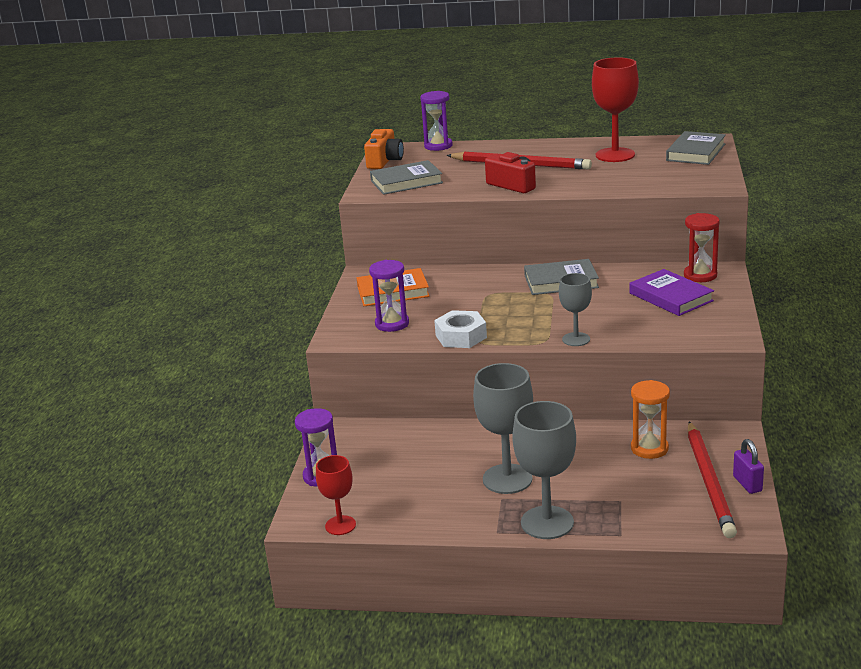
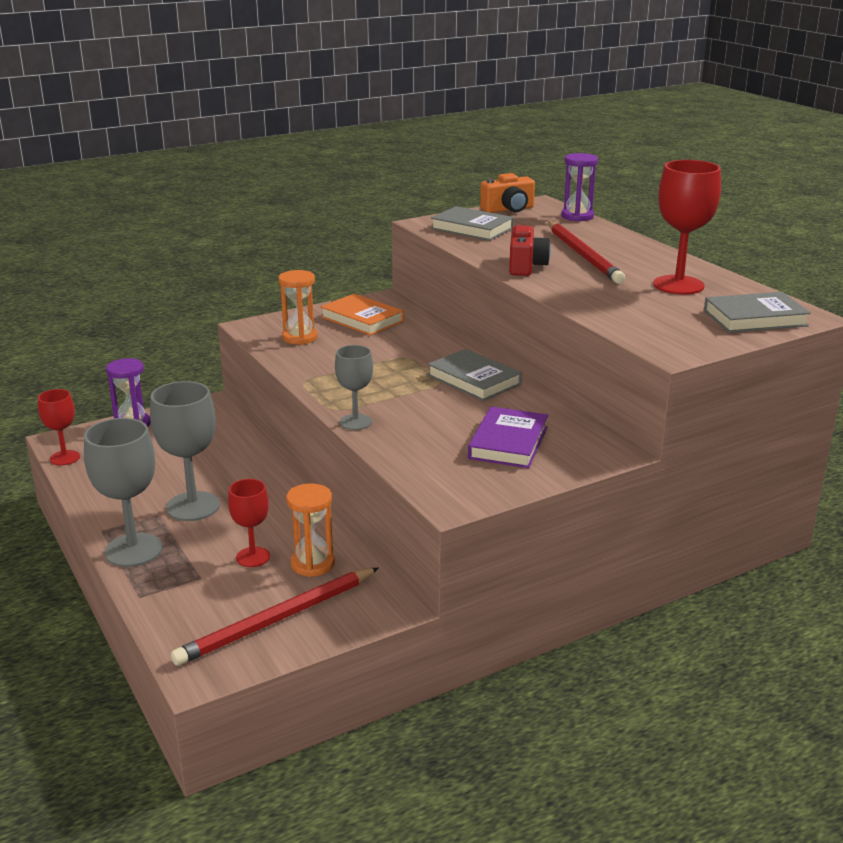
camera: 50 degrees right, 0 degrees up
purple hourglass [369,260,409,332] -> orange hourglass [279,270,318,345]
white nut [434,310,487,348] -> none
red hourglass [684,213,720,282] -> none
purple padlock [733,439,764,494] -> none
none -> red goblet [228,479,270,567]

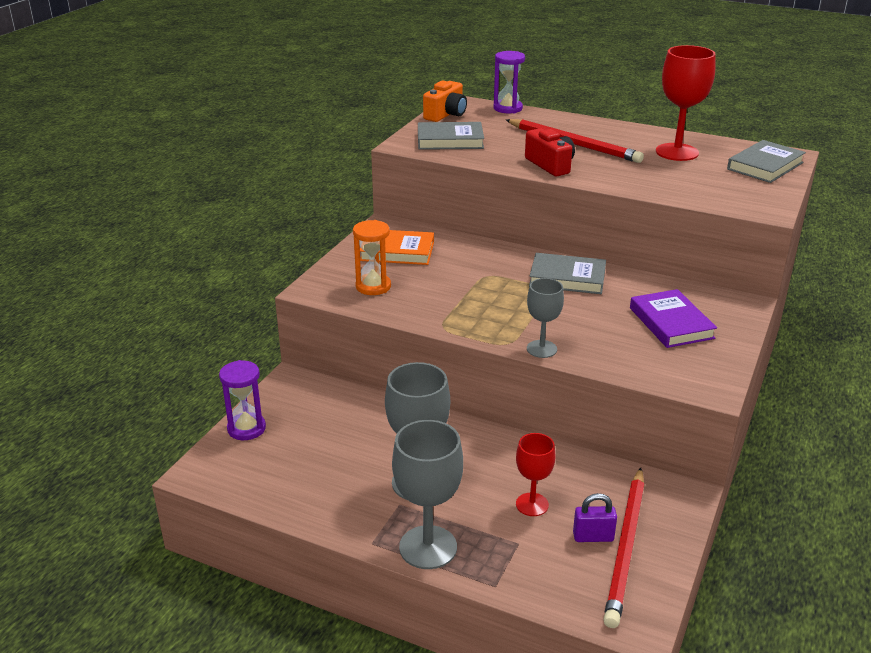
camera: 35 degrees left, 5 degrees up
red goblet [38,389,80,465] -> none
orange hourglass [286,483,335,577] -> none
none -> purple padlock [573,493,617,542]

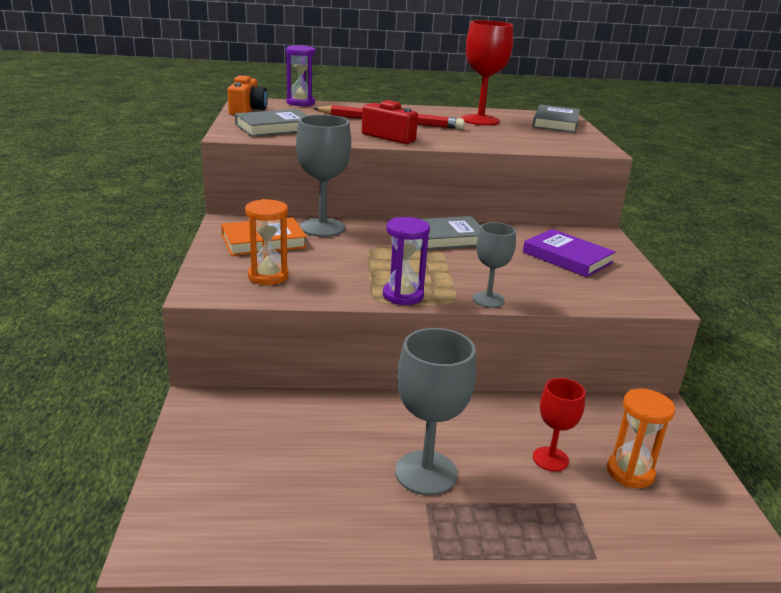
camera: 30 degrees left, 5 degrees down
purple hourglass [219,360,266,440] -> purple hourglass moved to [383,217,430,305]
grey goblet [392,420,463,569] -> grey goblet moved to [296,115,351,237]
purple padlock [573,493,617,542] -> orange hourglass [607,389,675,488]
red pencil [603,468,644,628] -> none

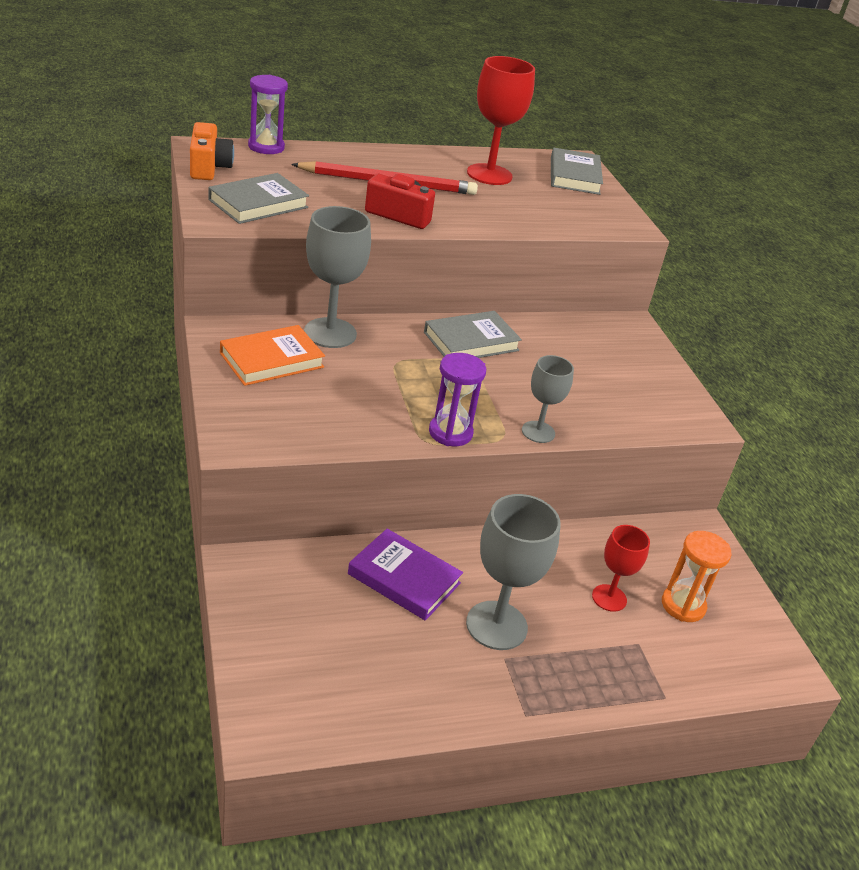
camera: 15 degrees left, 10 degrees up
orange hourglass [245,199,289,285] -> none
purple book [523,229,615,277] -> purple book moved to [348,529,463,620]

